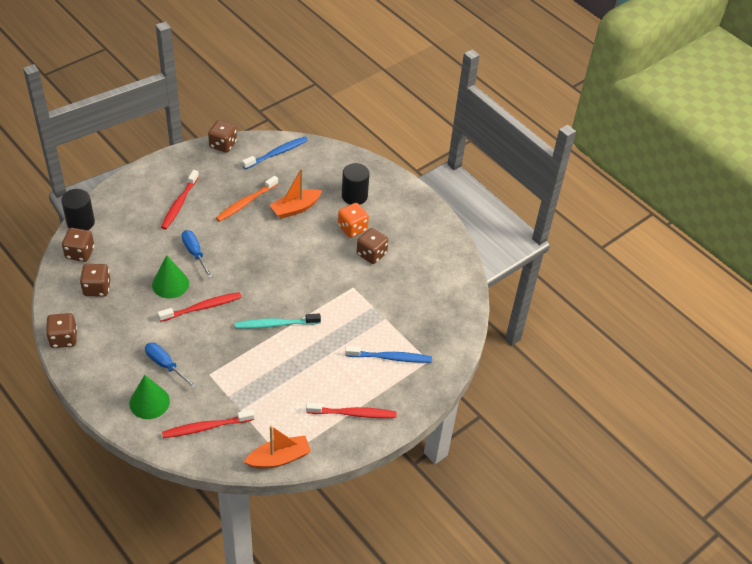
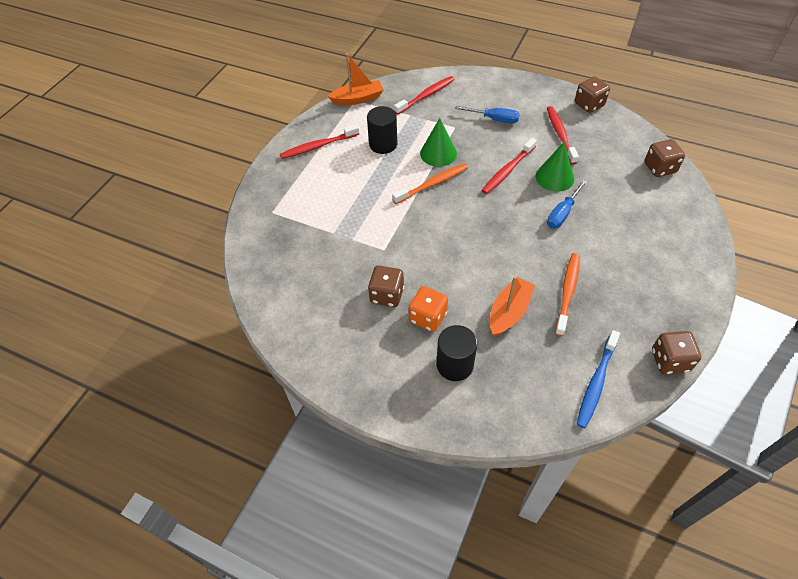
camera: 160 degrees right, 5 degrees up
black cylinder [61,189,95,230] -> black cylinder moved to [367,106,397,154]
brown dice [80,264,111,297] -> none
green cone [130,375,170,419] -> green cone moved to [420,118,457,167]
red toothbrush [161,170,199,230] -> red toothbrush moved to [547,106,579,165]
blue screwdriver [182,230,213,278] -> blue screwdriver turned 90 degrees clockwise [547,180,587,229]
turquoise toothbrush [235,313,321,329] -> orange toothbrush [392,163,468,204]
orange boat [244,426,311,469] -> orange boat turned 150 degrees counterclockwise [327,53,384,105]
blue toothbrush [345,346,432,363] -> none

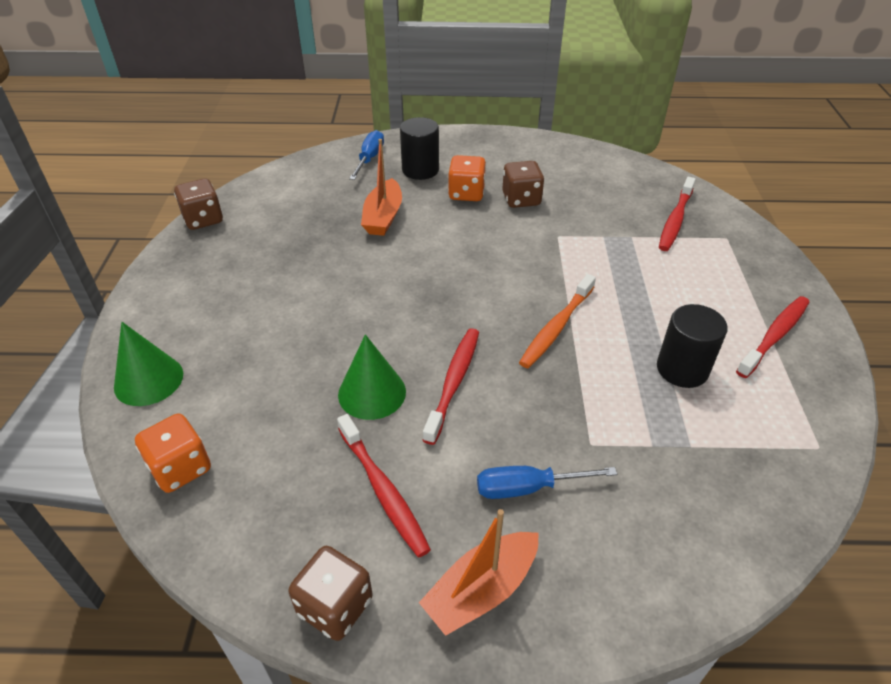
camera: 155 degrees right, 10 degrees down
orange boat [327,53,384,105] -> orange boat moved to [419,509,539,636]
red toothbrush [394,76,455,115] -> red toothbrush moved to [659,177,696,251]
green cone [420,118,457,167] -> green cone moved to [114,322,183,406]
blue screwdriver [547,180,587,229] -> blue screwdriver moved to [349,130,384,180]
orange toothbrush [555,253,580,336] -> none
blue toothbrush [577,330,620,429] -> none
brown dice [644,139,685,177] -> orange dice [135,414,211,493]

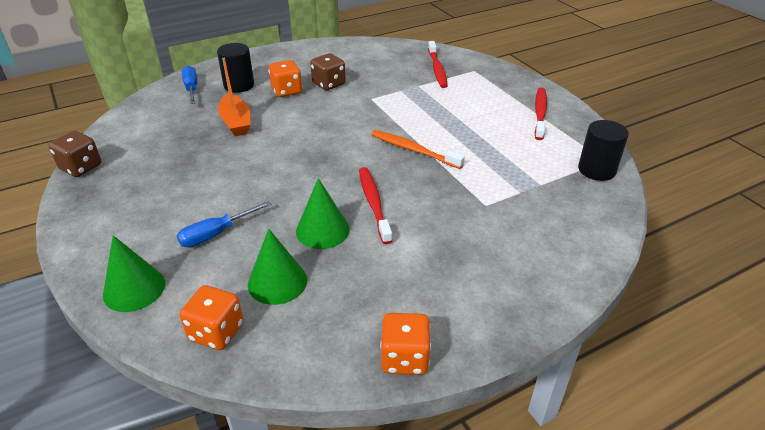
camera: 30 degrees left, 5 degrees down
brown dice [288,546,373,641] -> orange dice [380,313,431,375]
red toothbrush [337,414,431,557] -> none
orange boat [419,509,539,636] -> none
blue screwdriver [477,466,617,499] -> blue screwdriver moved to [177,201,271,247]
orange toothbrush [519,274,596,368] -> orange toothbrush turned 120 degrees clockwise [371,130,465,169]
black cylinder [657,304,728,388] -> black cylinder moved to [578,120,629,181]
none -> green cone [248,229,307,305]

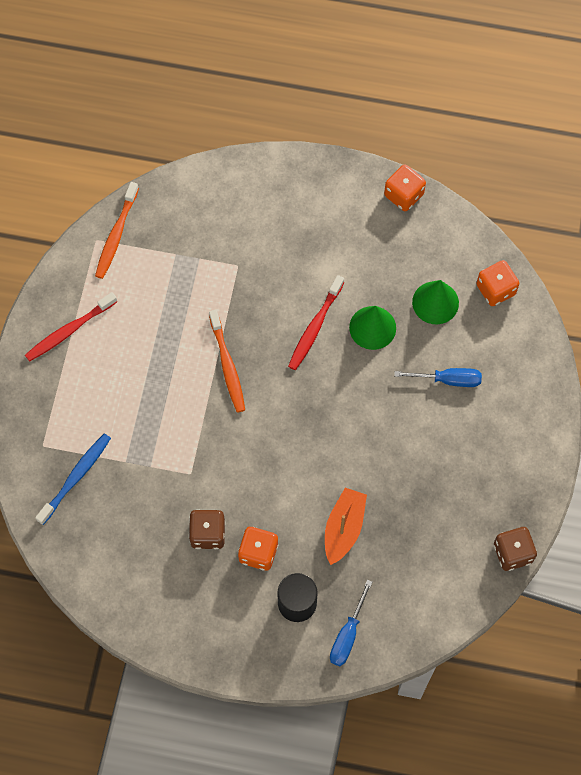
camera: 140 degrees left, 30 degrees up
green cone [103,235,165,312] -> none
red toothbrush [428,41,448,88] -> blue toothbrush [35,433,111,525]
black cylinder [578,120,629,181] -> orange toothbrush [95,182,139,279]

